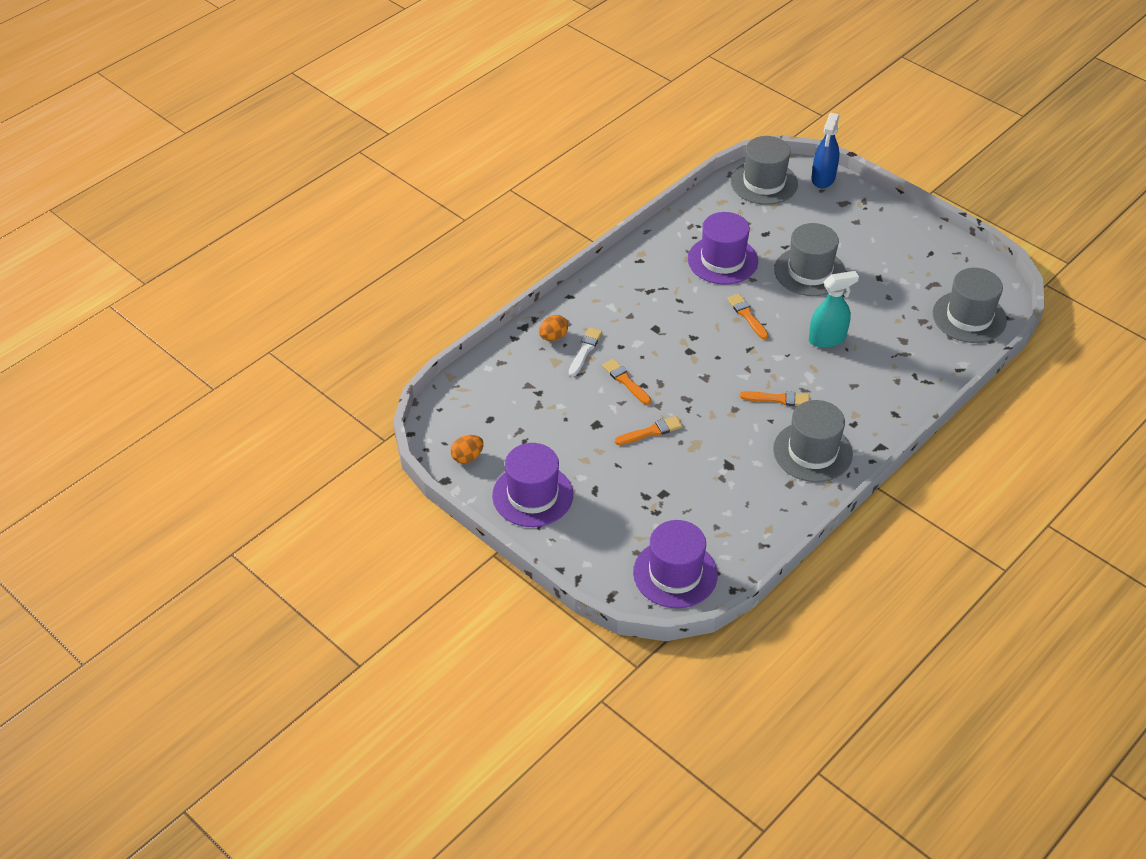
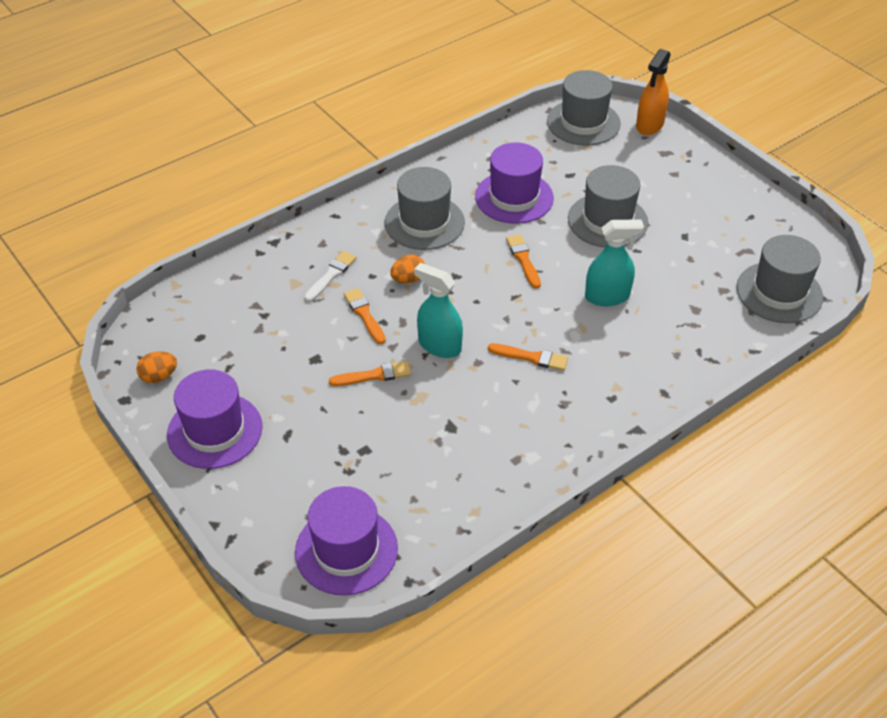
camera: 10 degrees right, 0 degrees up
orange egg [539,315,568,341] -> orange egg moved to [390,254,425,284]
grey hat [773,400,853,482] -> grey hat moved to [385,167,465,250]
blue spray bottle [812,113,839,188] -> orange spray bottle [636,49,671,135]
none -> turquoise spray bottle [414,263,463,358]

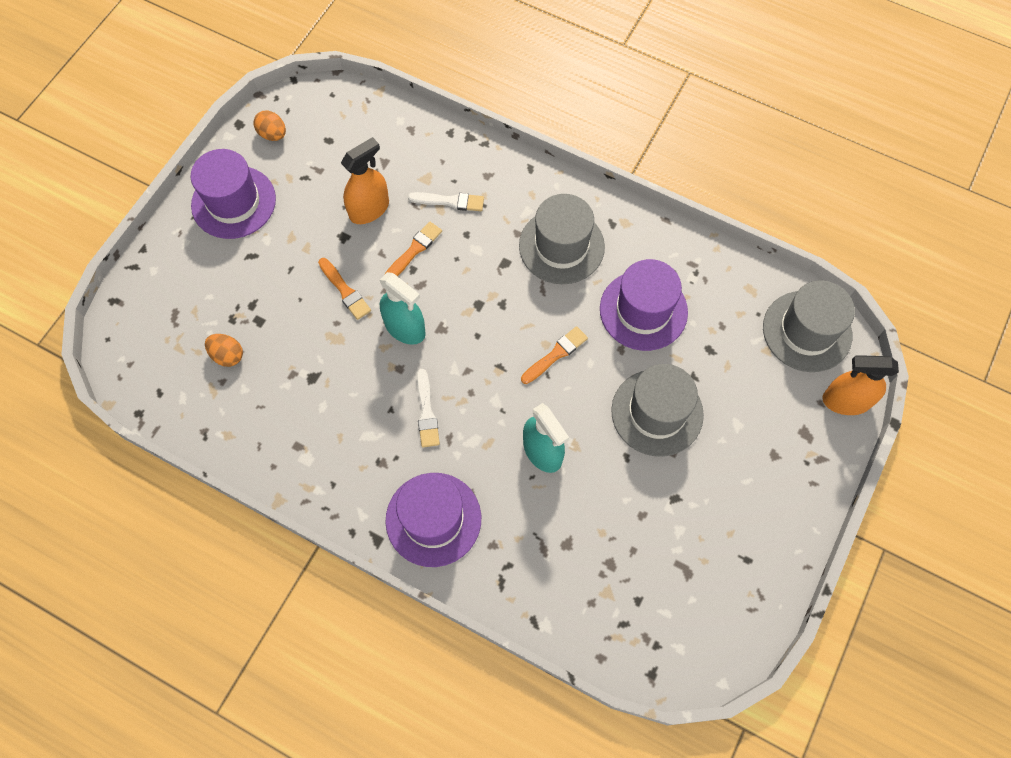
camera: 65 degrees right, 20 degrees up
purple hat [295,486,398,596] -> purple hat moved to [385,473,481,567]
orange egg [390,254,425,284] -> orange egg moved to [205,334,243,367]
turquoise spray bottle [414,263,463,358] -> turquoise spray bottle turned 120 degrees clockwise [380,272,426,345]
orange brush [488,343,568,371] -> white brush [417,369,440,447]
grey hat [736,235,823,323] -> none
none -> orange spray bottle [341,137,389,224]

